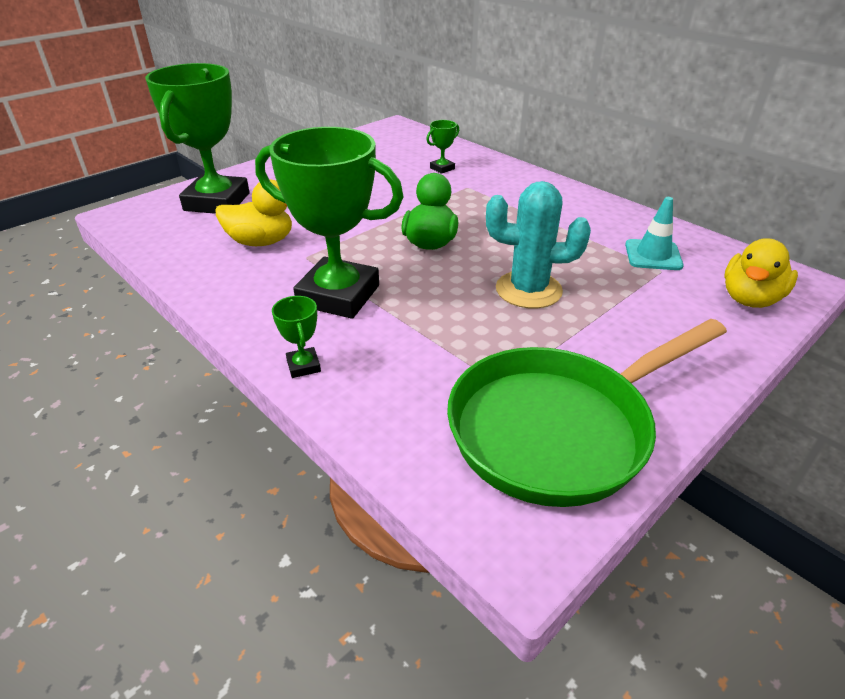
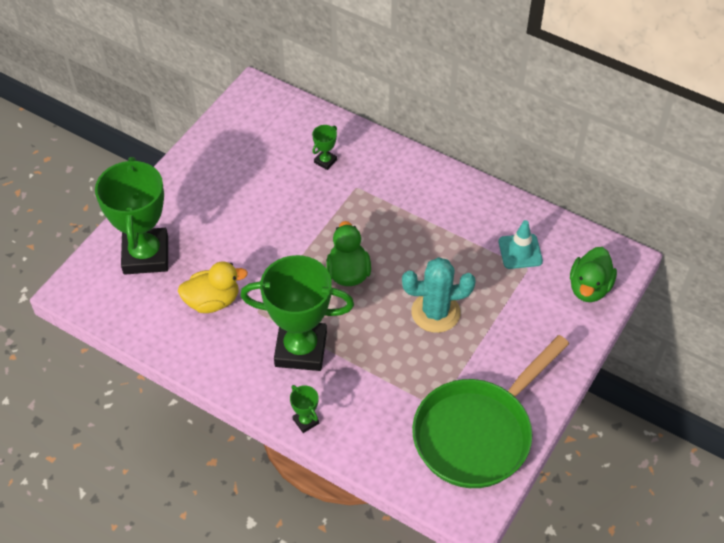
camera: 15 degrees left, 15 degrees up
yellow duck [724,238,798,308] -> green duck [570,247,617,302]

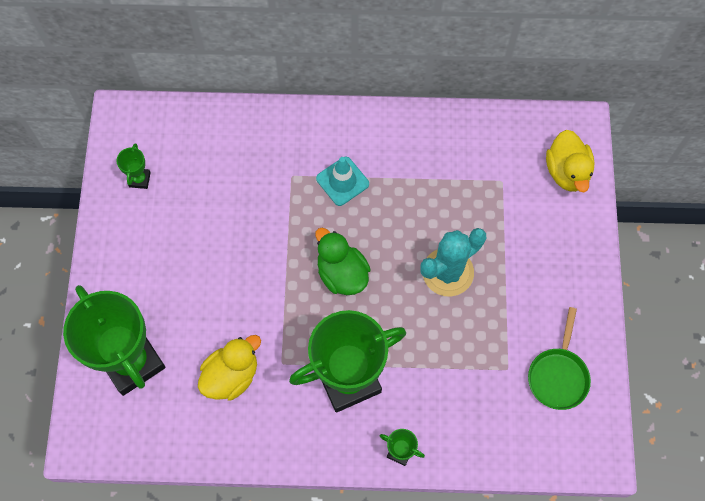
camera: 30 degrees left, 15 degrees up
green trophy [312,125,337,170] -> green trophy moved to [116,143,151,189]
green pan [412,335,569,488] -> green pan [528,307,591,410], size x0.51
turquoise traffic cone [498,220,543,269] -> turquoise traffic cone moved to [316,157,369,206]
green duck [570,247,617,302] -> yellow duck [546,130,594,192]

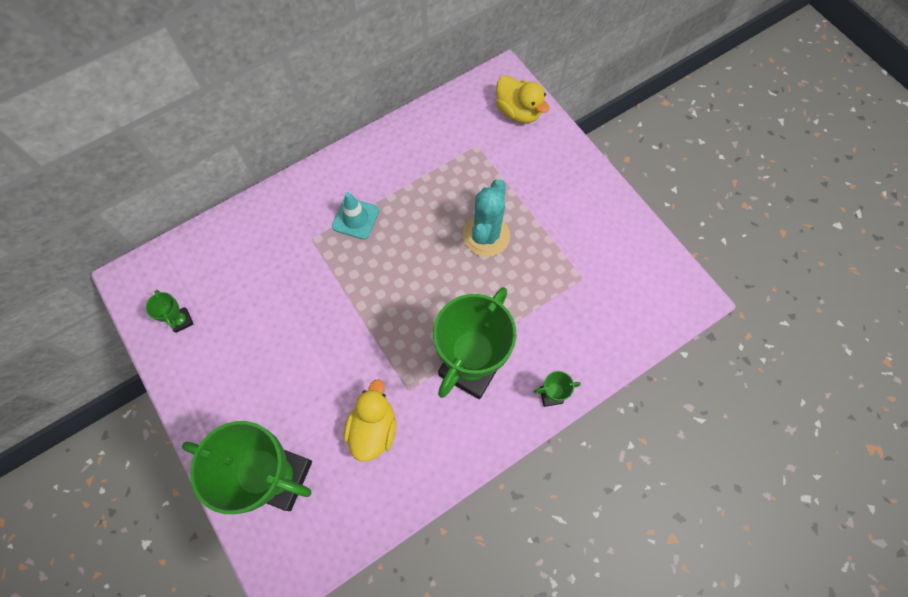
camera: 35 degrees left, 0 degrees up
green duck [315,228,371,295] -> none
green pan [528,307,591,410] -> none

